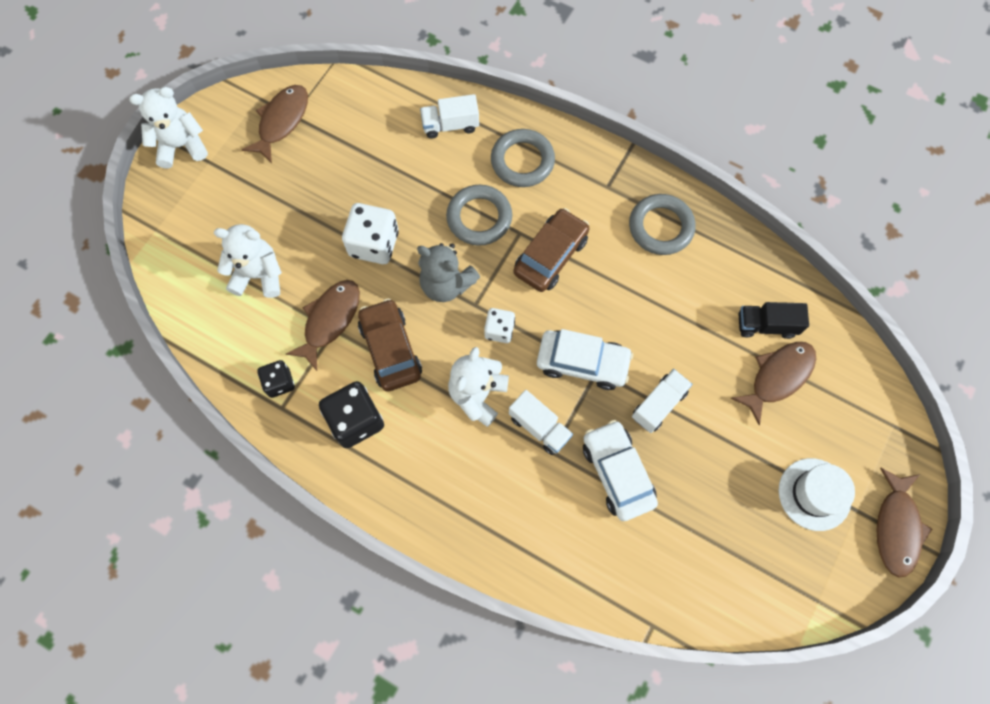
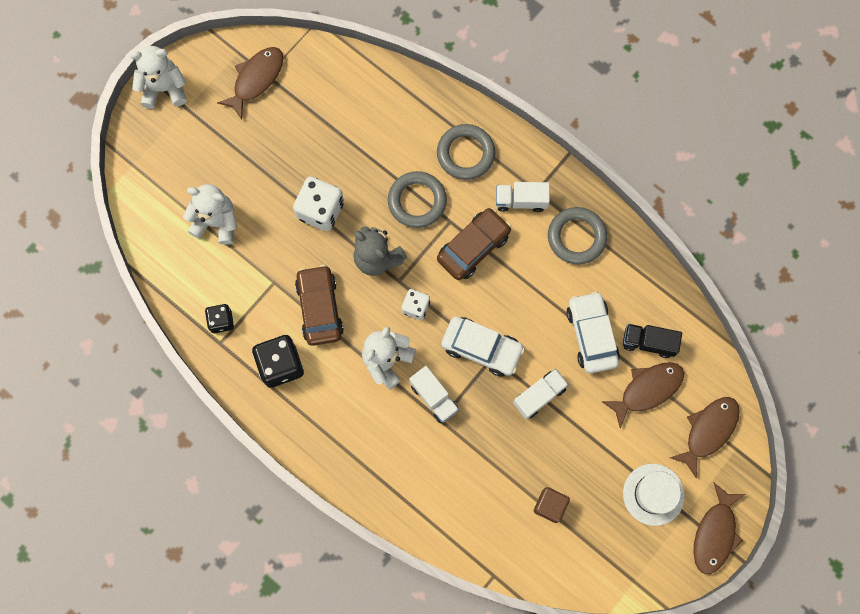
camera: 10 degrees right, 5 degrees up
brown fish [286,280,360,371] -> brown fish moved to [670,397,740,479]
white truck [420,94,479,139] -> white truck moved to [496,182,550,212]
white car [583,420,658,521] -> white car moved to [566,291,620,373]
none -> brown cube [534,487,570,523]

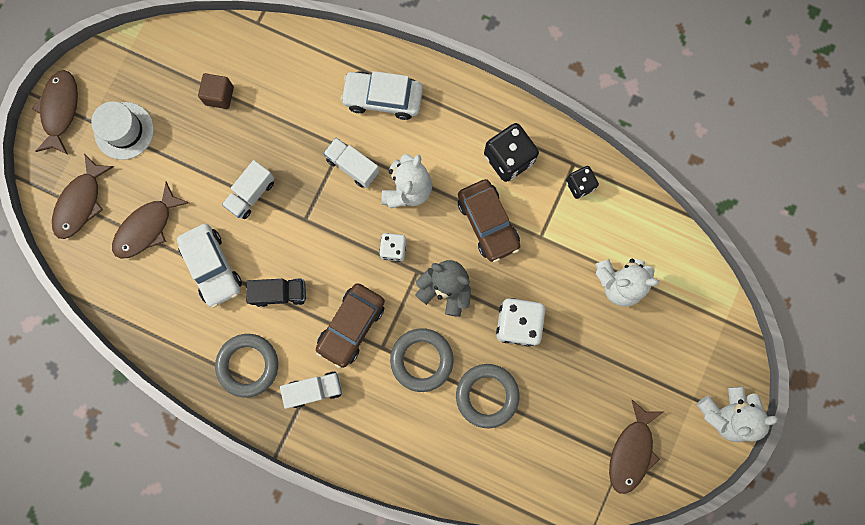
camera: 165 degrees right, 5 degrees up
grey ring [437,124,495,180] -> grey ring moved to [456,364,520,428]
white car [441,316,525,377] -> white car moved to [341,71,423,120]
black truck [623,324,682,358] -> black truck moved to [246,278,306,307]

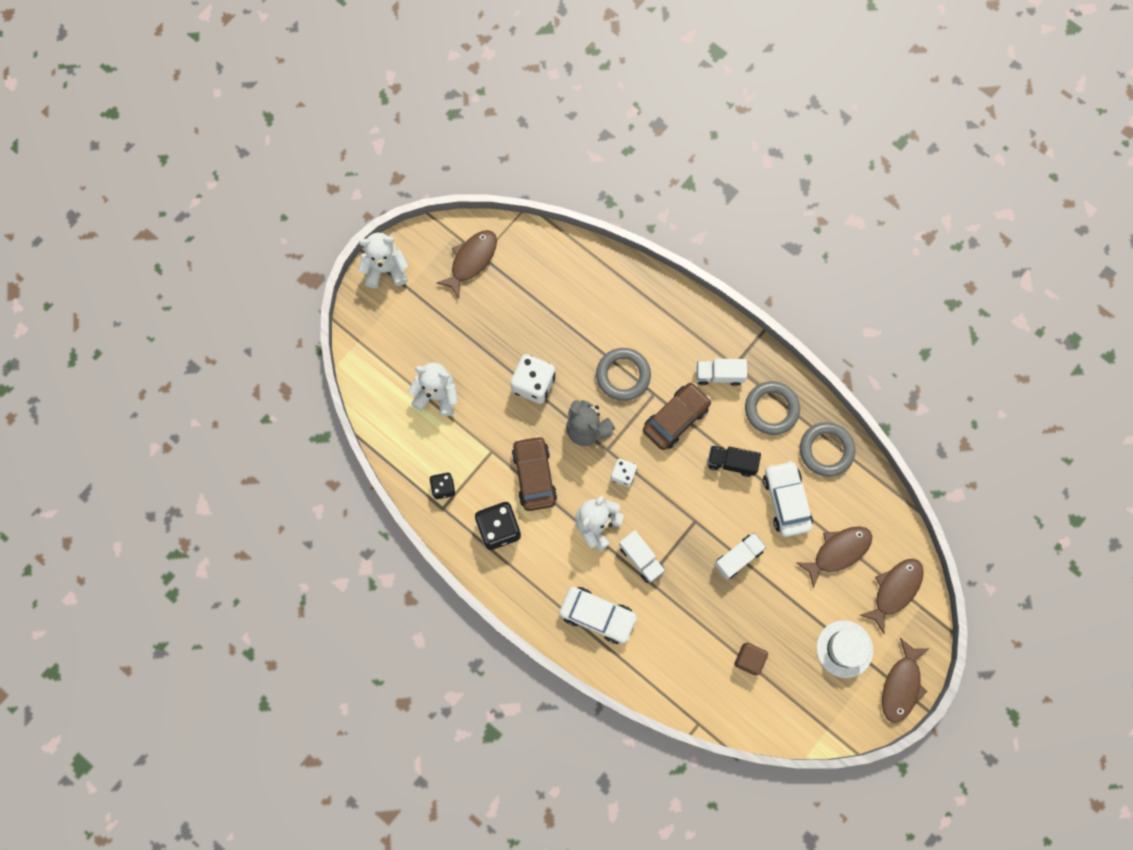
camera: 165 degrees left, 5 degrees down
grey ring [456,364,520,428] -> grey ring moved to [800,422,855,477]

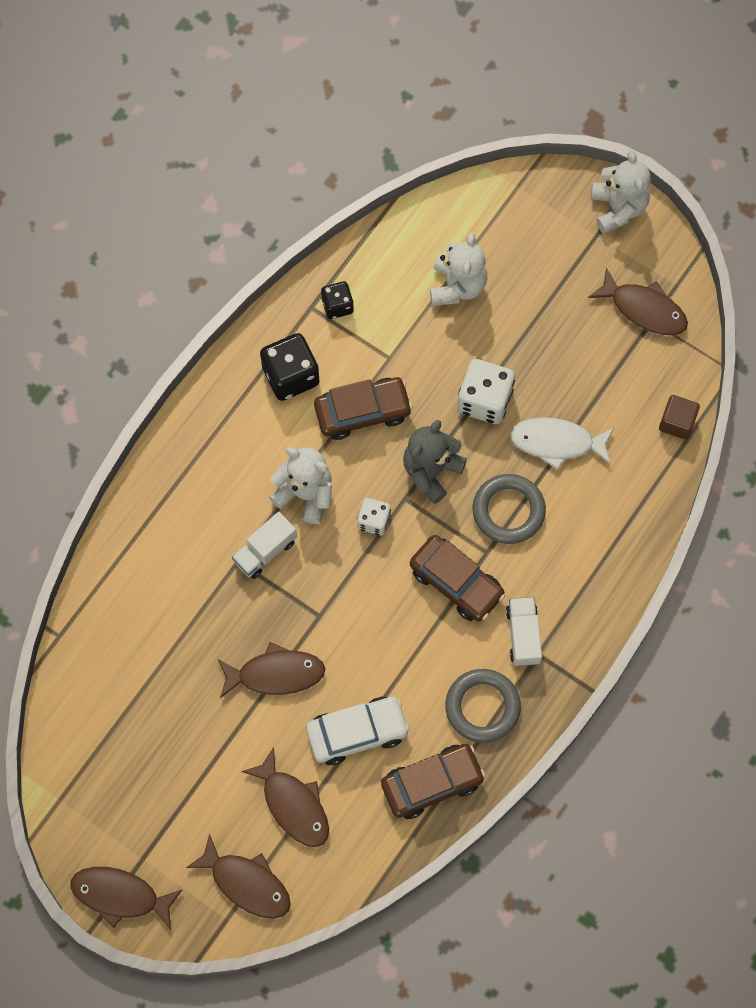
camera: 85 degrees right, 5 degrees down
white car [559,587,638,644] -> none
black truck [708,445,761,477] -> none
white truck [714,533,766,579] -> brown fish [218,642,325,698]
brown cube [734,643,768,675] -> brown cube moved to [659,395,700,439]
grey ring [800,422,855,477] -> brown car [381,744,485,819]
white hat [816,620,873,678] -> none
none -> white fish [510,417,614,470]

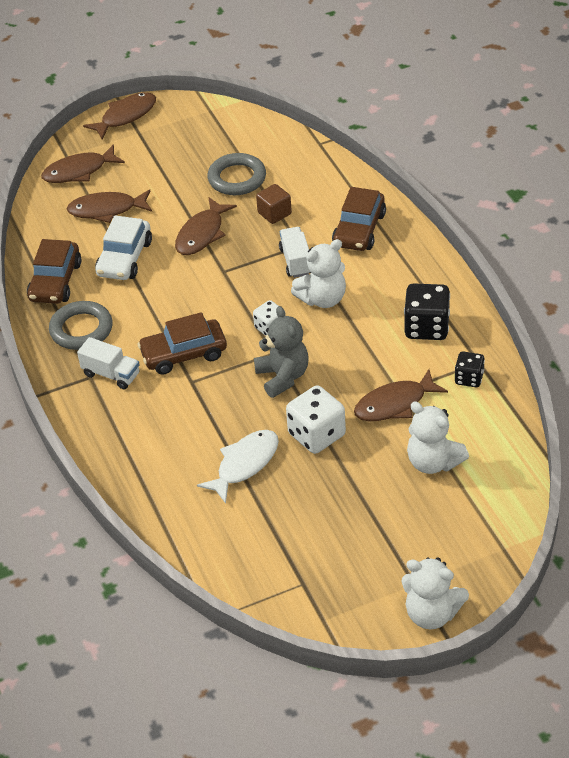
camera: 125 degrees right, 25 degrees down
brown car [314,377,413,440] -> brown car moved to [332,187,386,251]
grey ring [473,474,546,544] -> grey ring moved to [208,153,266,195]
brown fish [588,267,688,335] -> brown fish moved to [354,369,448,421]
brown cube [659,395,700,439] -> brown cube moved to [256,184,292,224]

